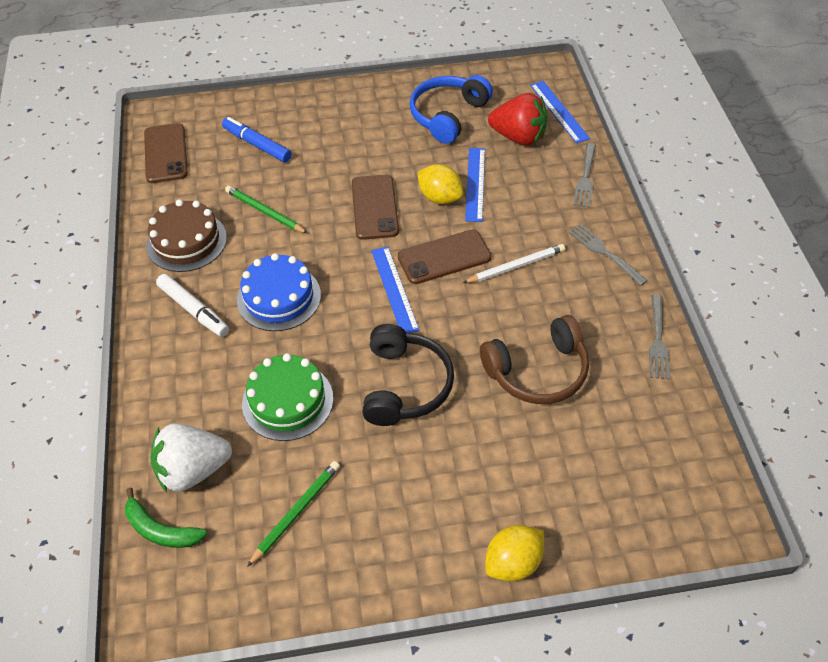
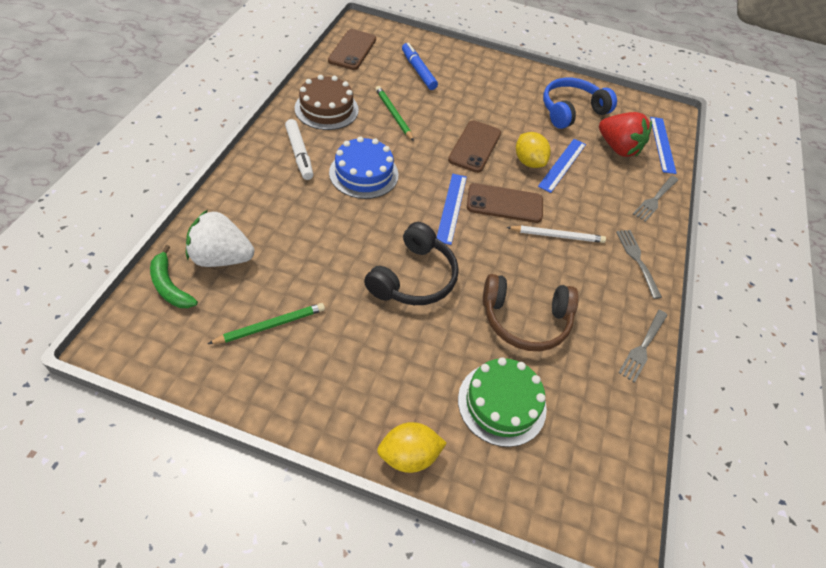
camera: 20 degrees right, 0 degrees up
green cake [242,353,333,441] -> green cake moved to [458,357,547,447]

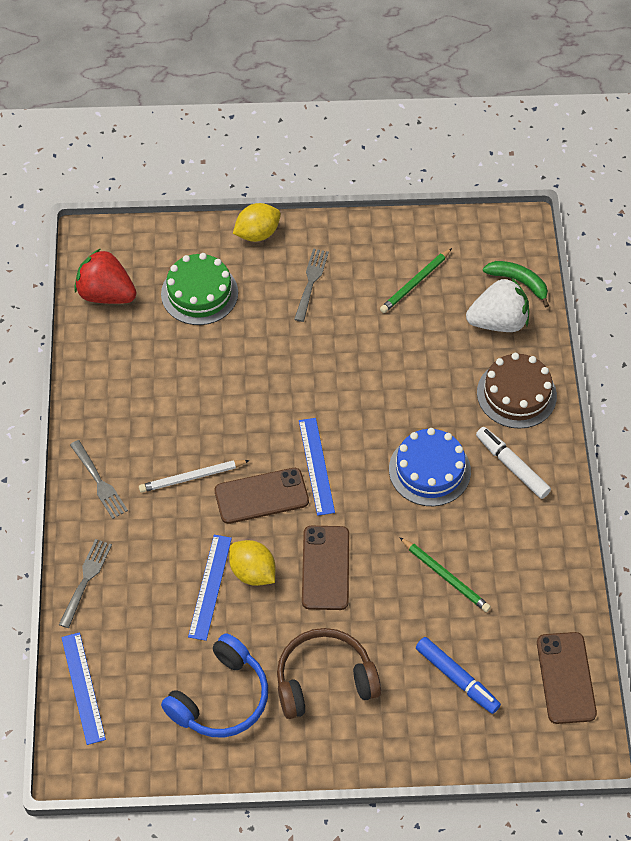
camera: 165 degrees right, 5 degrees up
brown cake [295,75,359,130] -> brown cake moved to [477,353,557,429]
black headphones [364,222,459,305] -> none
brown headphones [483,274,578,351] -> brown headphones moved to [277,628,381,719]
red strawberry [599,112,652,157] -> red strawberry moved to [74,248,137,304]
grey fork [618,310,668,383] -> grey fork moved to [294,248,329,322]

